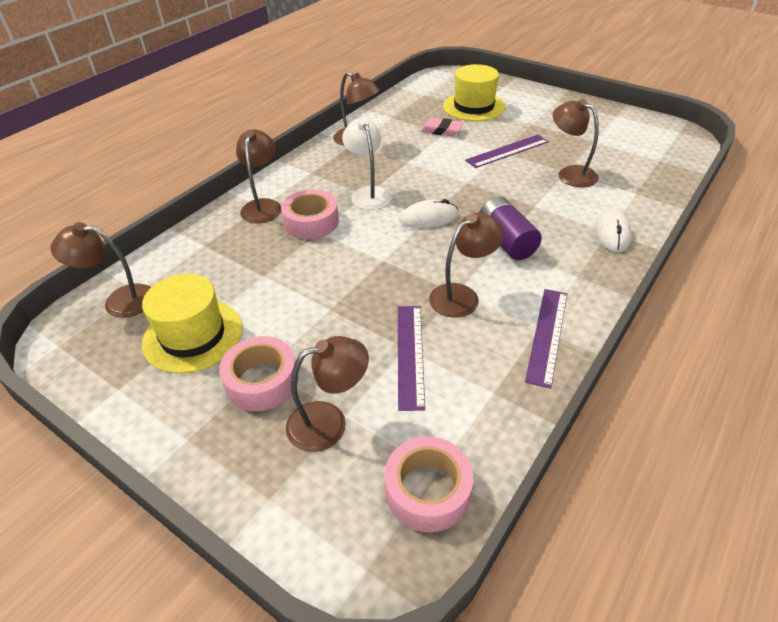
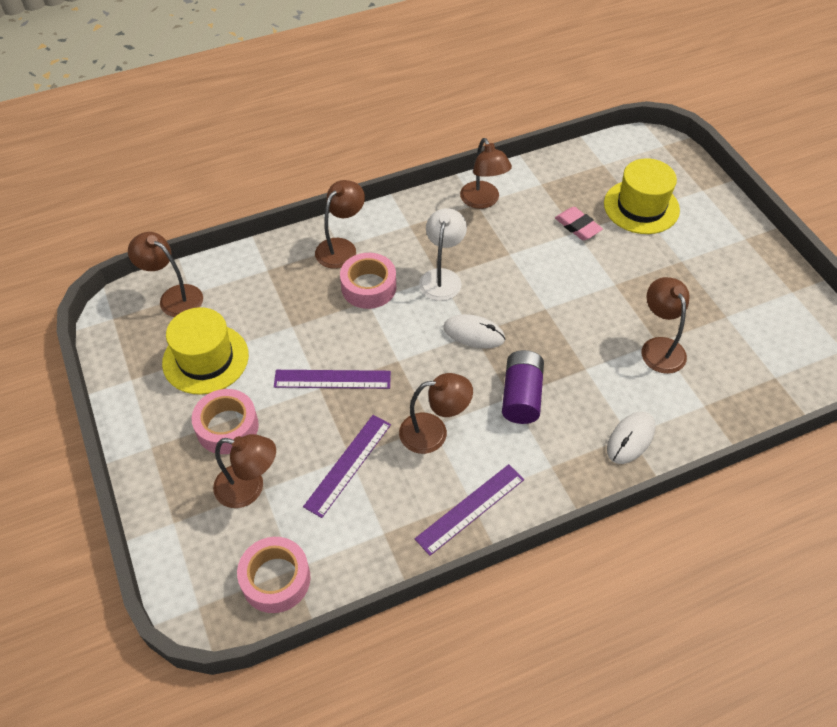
camera: 30 degrees right, 10 degrees up
purple ruler [465,135,549,168] -> purple ruler moved to [274,370,391,389]

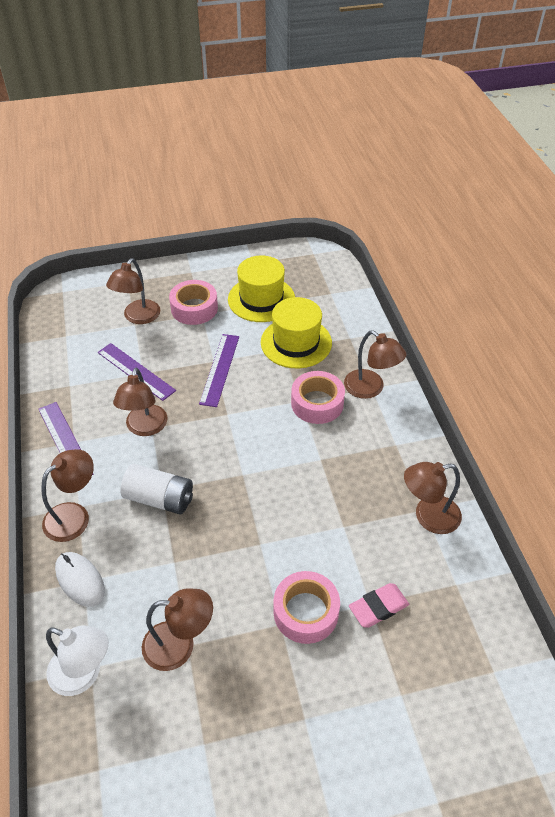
camera: 100 degrees right, 5 degrees down
brown lamp [128,232,203,317] -> brown lamp moved to [41,449,94,542]
pink tape [237,537,311,613] -> pink tape moved to [273,571,340,644]
white lamp [419,208,467,301] -> white lamp moved to [46,626,109,696]
white mouse [443,314,505,349] -> none
purple battery [502,350,544,424] -> white battery [120,464,193,514]
yellow hat [604,158,680,234] -> yellow hat moved to [261,297,332,368]

